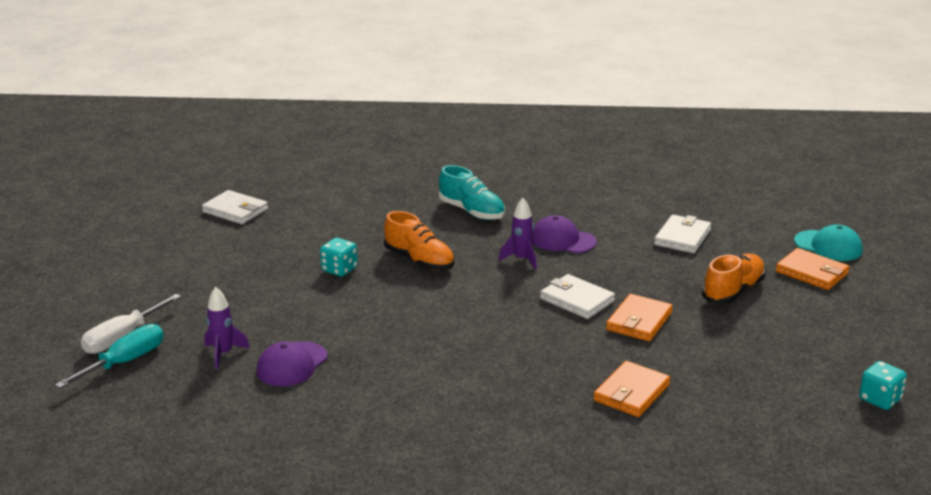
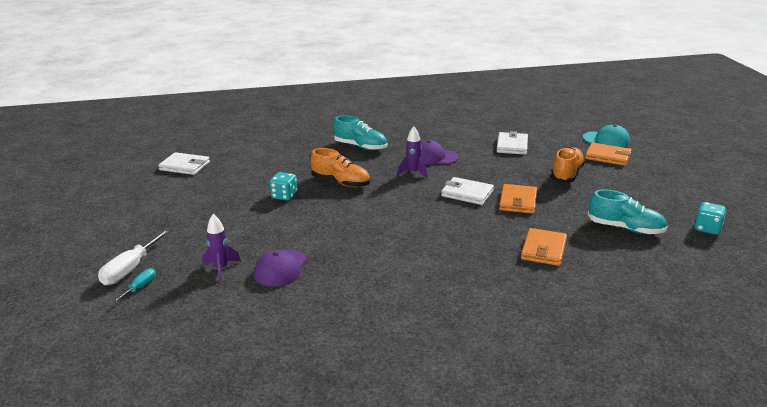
camera: 15 degrees left, 0 degrees up
turquoise screwdriver [55,324,164,388] -> turquoise screwdriver [112,268,156,304], size x0.56
none -> turquoise shoe [588,189,668,234]

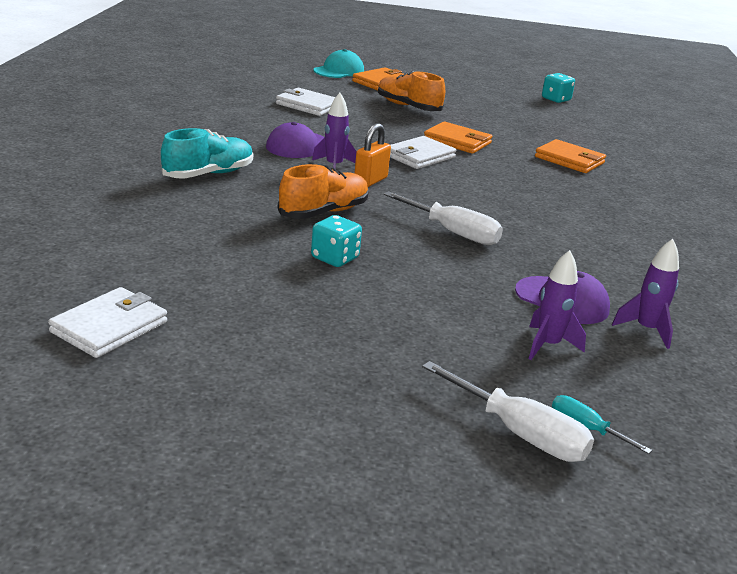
camera: 75 degrees left, 0 degrees up
turquoise shoe [588,189,668,234] -> none
none -> orange padlock [355,123,391,187]
none -> white screwdriver [384,191,503,245]
none -> purple rocket [612,239,679,349]

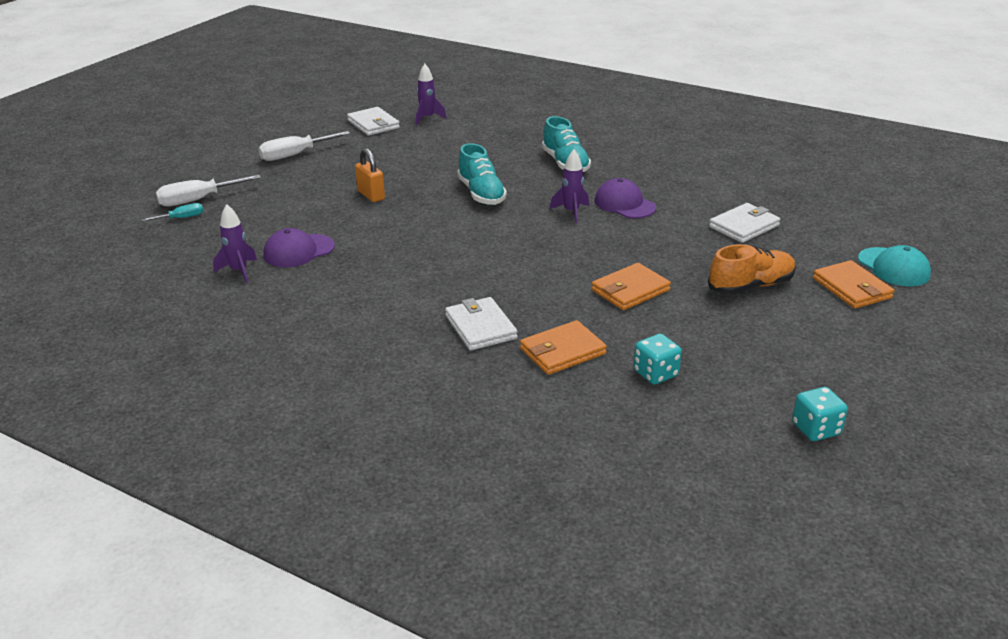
camera: 115 degrees right, 5 degrees up
orange shoe [278,164,369,219] -> turquoise shoe [457,143,507,205]
turquoise dice [311,215,362,267] -> turquoise dice moved to [633,334,682,385]
orange padlock [355,123,391,187] -> orange padlock moved to [355,148,385,202]
white screwdriver [384,191,503,245] -> white screwdriver moved to [258,131,350,161]
white wallet [390,136,456,169] -> white wallet moved to [445,297,518,350]
purple rocket [529,250,586,360] -> purple rocket moved to [416,64,447,125]

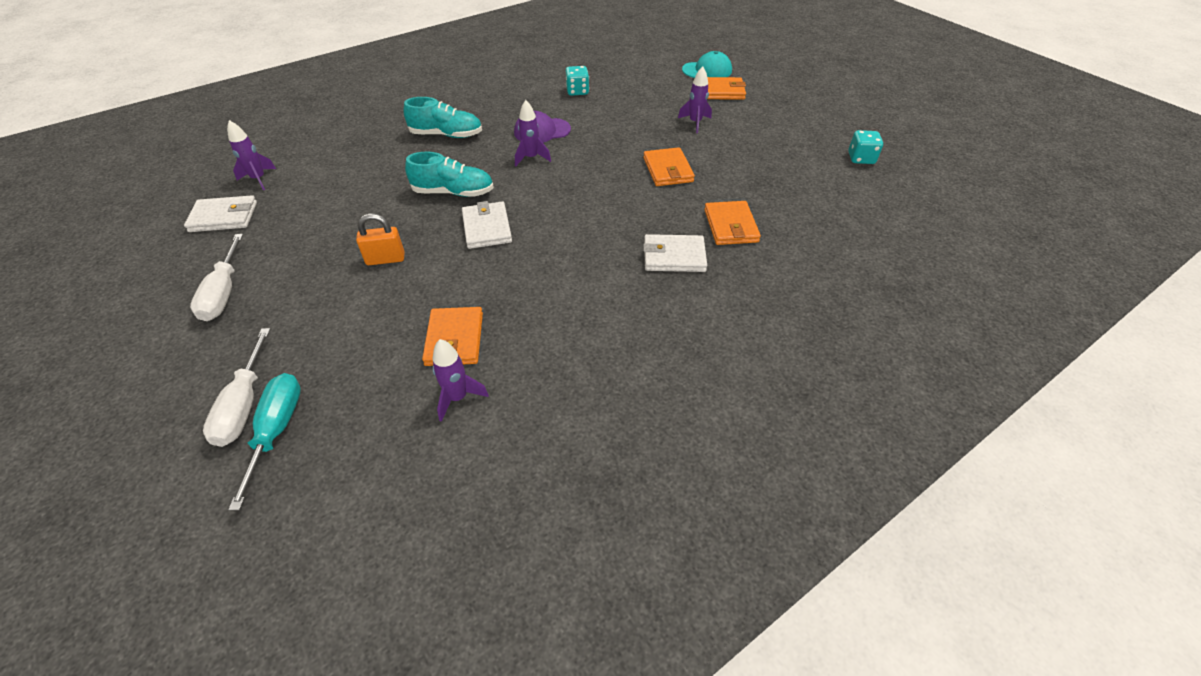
camera: 65 degrees left, 15 degrees up
turquoise screwdriver [141,203,203,221] -> turquoise screwdriver [228,373,301,511], size x1.79
purple cap [264,228,335,268] -> orange wallet [422,307,483,366]
turquoise dice [633,334,682,385] -> turquoise dice moved to [566,66,589,96]
orange shoe [708,244,796,295] -> purple rocket [678,66,712,133]
white wallet [709,203,780,243] -> white wallet moved to [462,201,512,249]

